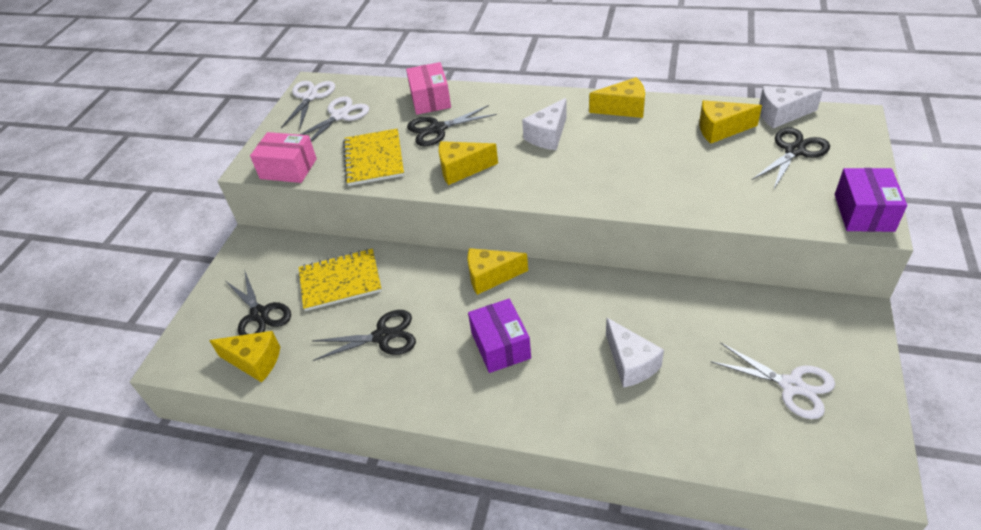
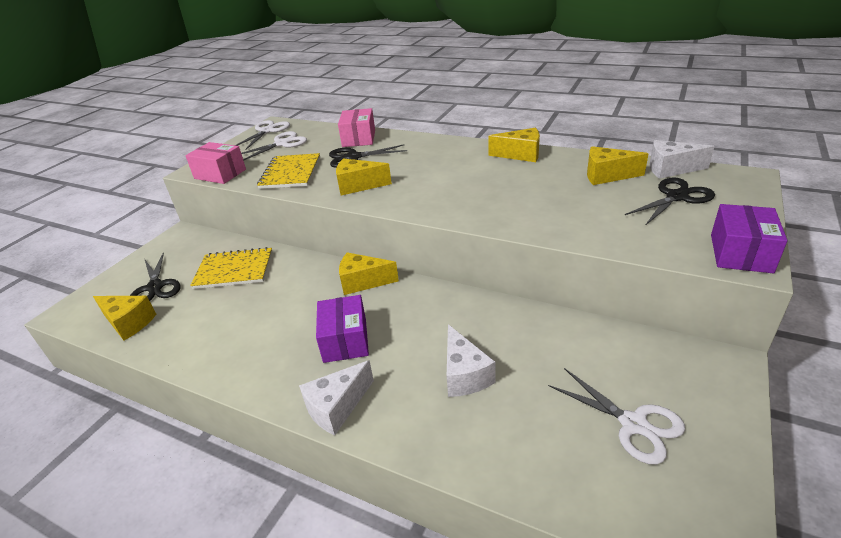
camera: 10 degrees right, 10 degrees down
black scissors [312,310,416,361] -> none
white cheese [522,98,567,150] -> white cheese moved to [299,360,374,435]

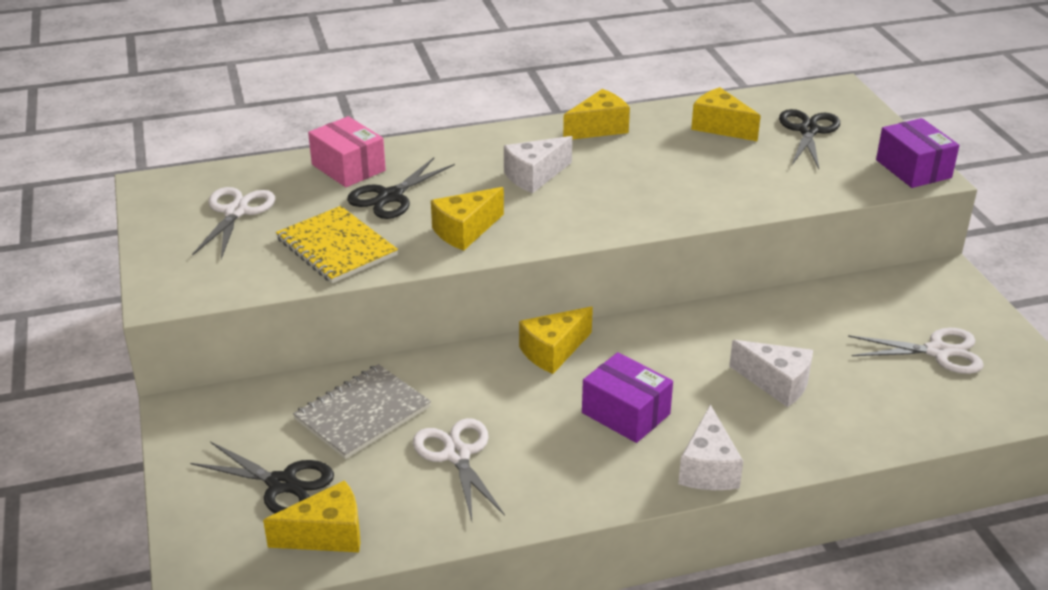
camera: 45 degrees left, 0 degrees up
pink box [185,142,246,184] -> none
yellow notebook [190,247,272,289] -> grey notebook [293,364,431,459]
white scissors [235,120,290,150] -> white scissors moved to [413,418,505,521]
yellow cheese [587,146,648,185] -> yellow cheese turned 75 degrees clockwise [691,87,761,142]
white cheese [649,140,715,179] -> white cheese moved to [504,136,572,193]

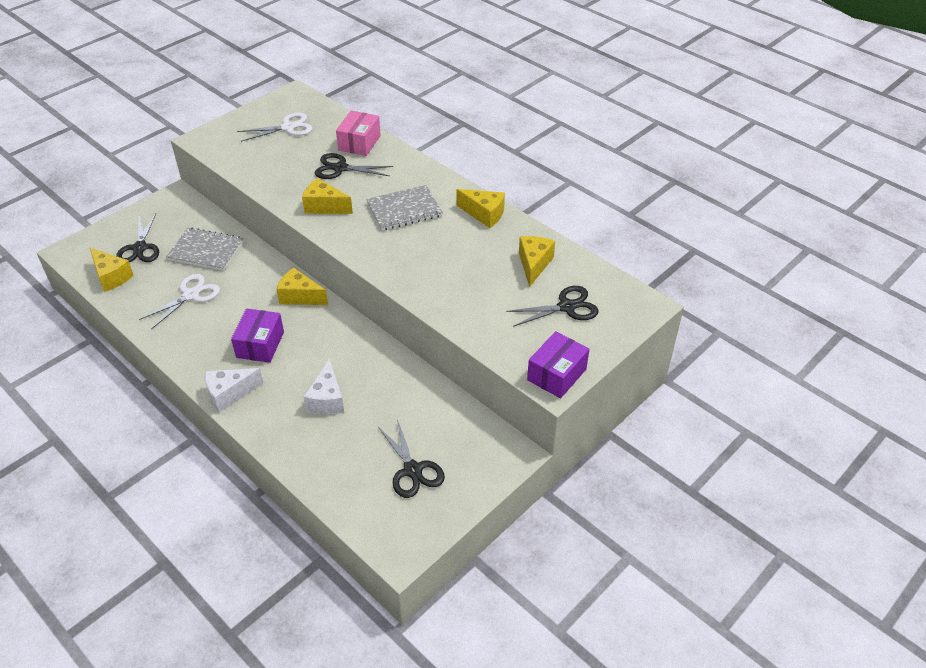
camera: 60 degrees right, 10 degrees up
yellow notebook [276,206,398,283] -> none
white cheese [504,136,572,193] -> grey notebook [366,185,443,231]
white scissors [848,328,984,374] -> black scissors [378,419,445,498]

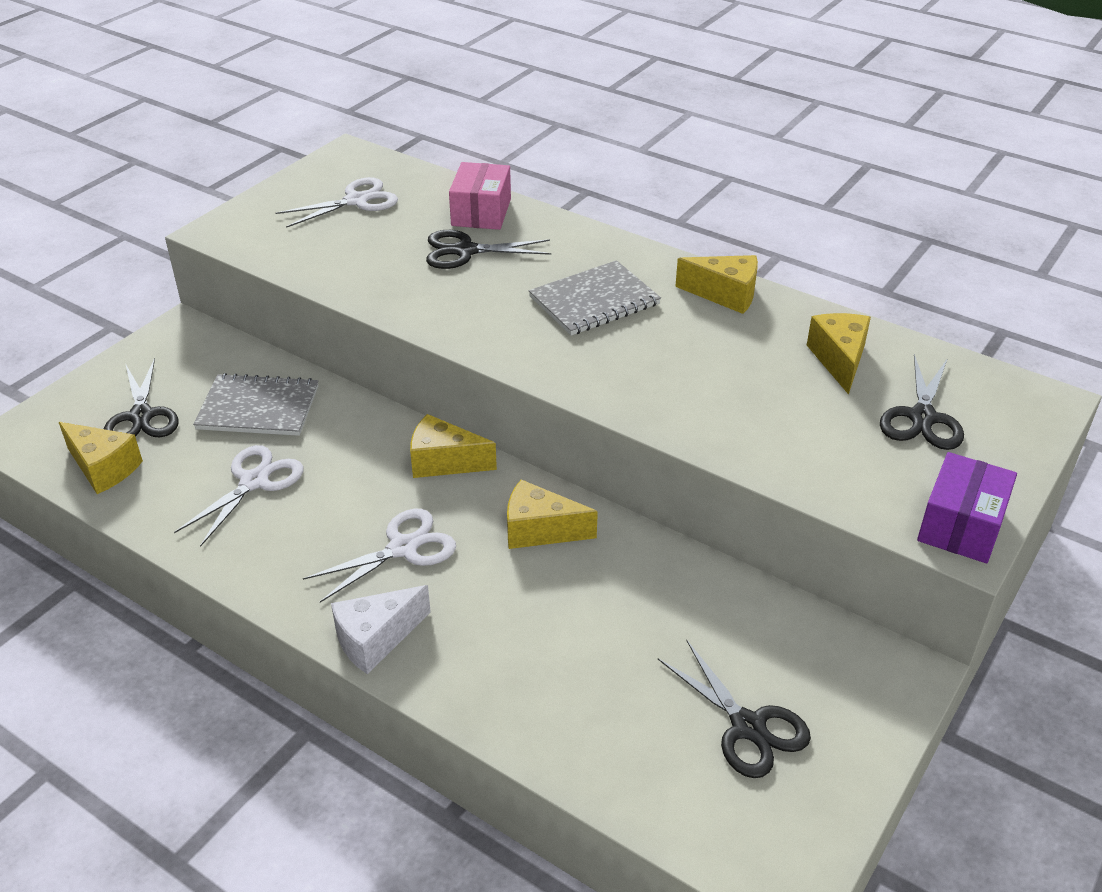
camera: 10 degrees left, 5 degrees down
purple box [231,309,284,363] -> white scissors [303,509,456,603]
yellow cheese [302,178,353,214] -> yellow cheese moved to [507,479,598,549]
white cheese [304,359,344,415] -> none
black scissors [506,286,599,327] -> black scissors turned 135 degrees clockwise [880,354,964,450]

